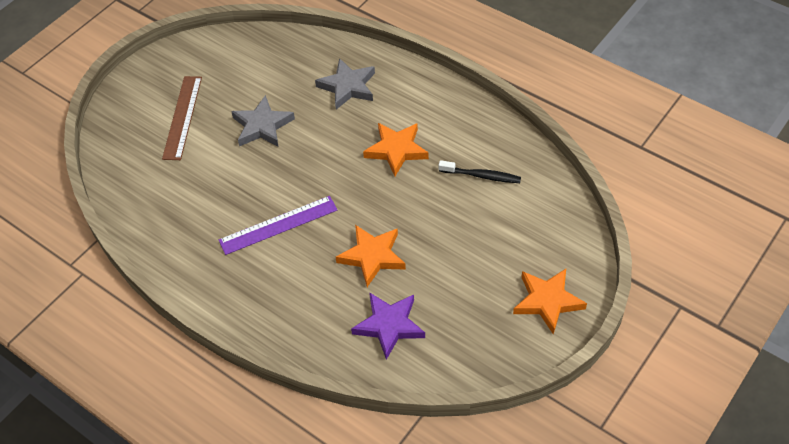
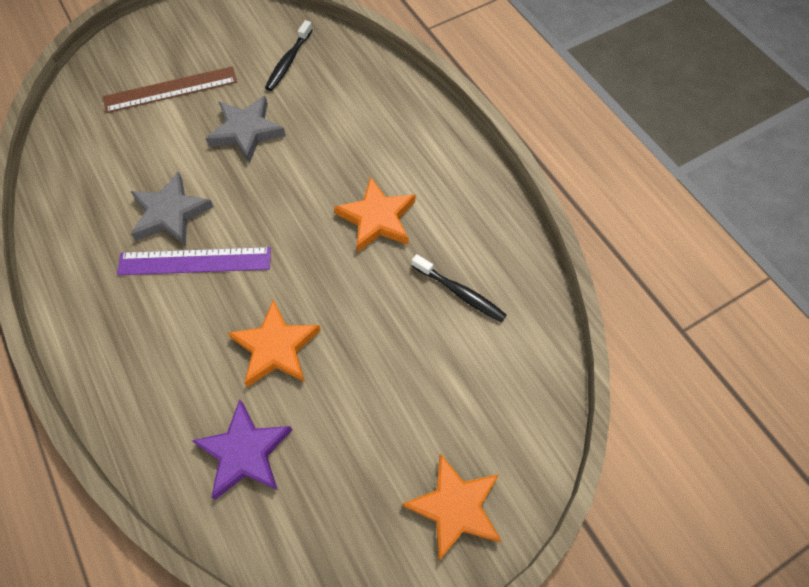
camera: 20 degrees right, 10 degrees up
brown ruler [162,76,202,160] -> brown ruler turned 45 degrees clockwise [103,66,237,113]
grey star [315,58,375,110] -> grey star moved to [130,172,214,246]
none -> black toothbrush [265,20,313,91]

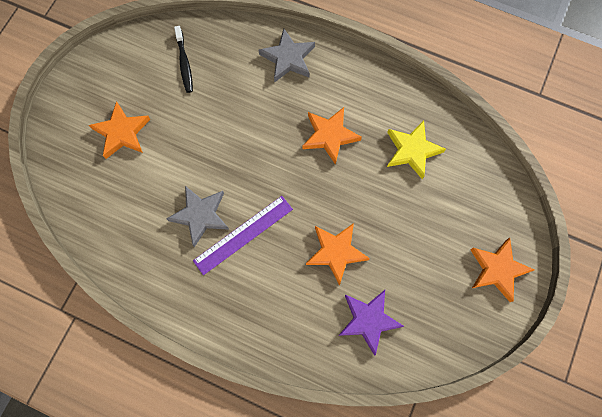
camera: 35 degrees left, 10 degrees up
brown ruler [103,66,237,113] -> orange star [89,101,151,159]
grey star [206,96,286,164] -> grey star moved to [259,29,315,83]
black toothbrush [412,254,507,322] -> yellow star [387,120,446,179]

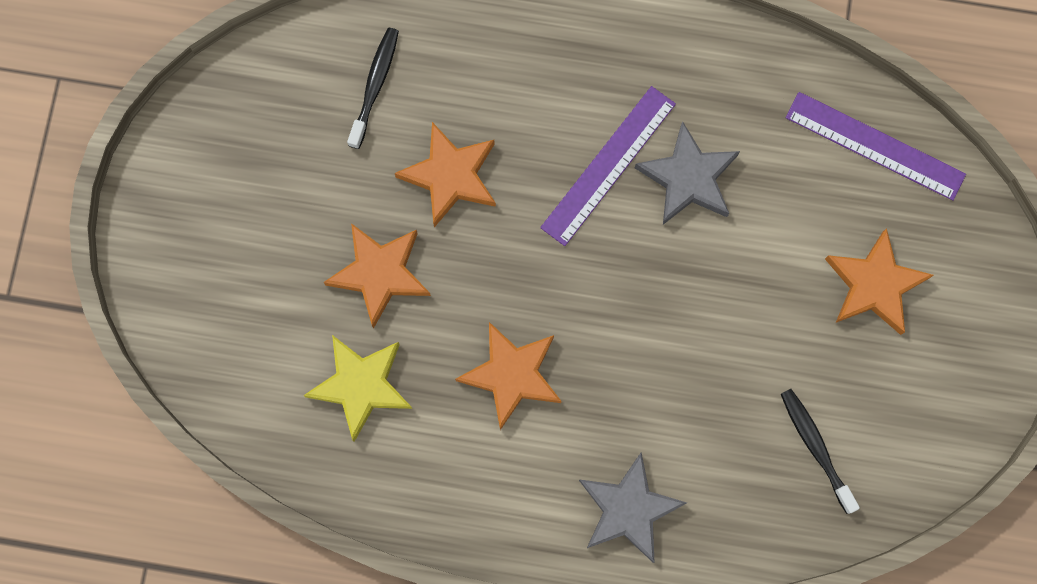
camera: 165 degrees right, 5 degrees up
purple star [338,290,404,356] -> black toothbrush [347,27,399,149]
orange star [470,238,534,302] -> orange star moved to [323,223,431,328]
none -> purple ruler [786,92,966,201]

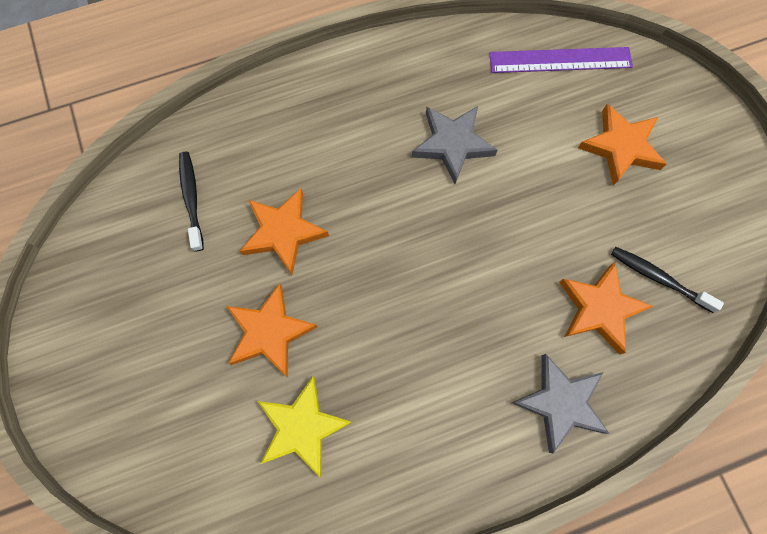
camera: 30 degrees left, 5 degrees down
orange star [455,322,561,430] -> orange star moved to [559,262,653,354]
purple ruler [540,86,676,246] -> none

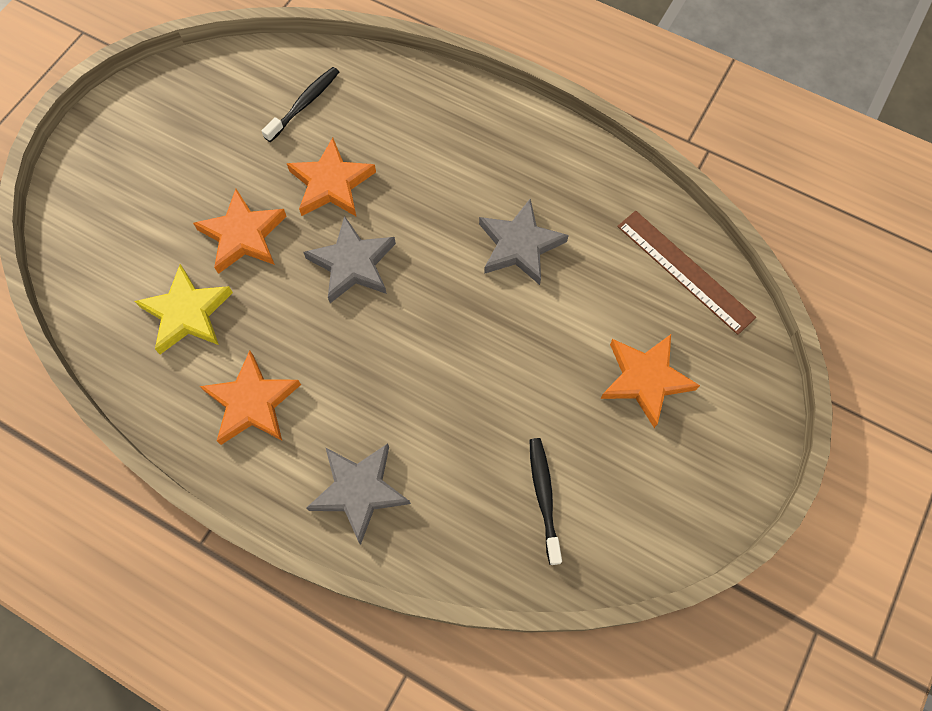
camera: 50 degrees right, 5 degrees down
purple ruler [489,47,633,73] -> brown ruler [617,211,756,335]
orange star [559,262,653,354] -> orange star moved to [200,351,301,445]
none -> grey star [303,216,396,303]

